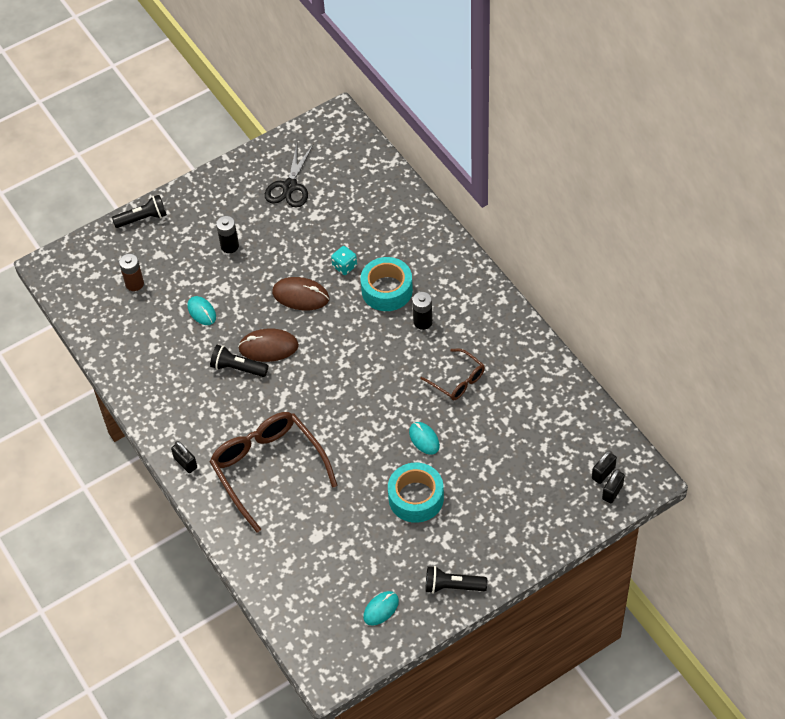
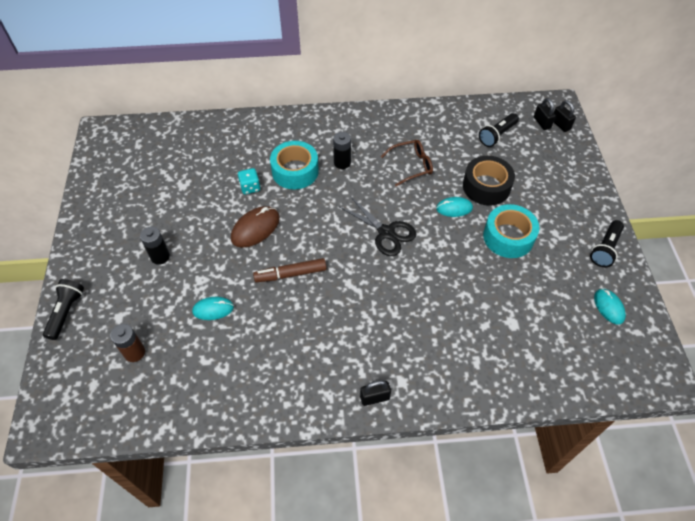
camera: 65 degrees left, 0 degrees up
black flashlight [210,345,268,377] -> black flashlight moved to [479,113,519,147]
brown glasses [210,412,338,533] -> none
brown mouse [238,329,299,362] -> brown marker [253,258,327,283]
black scissors [265,144,313,208] -> black scissors moved to [338,196,416,256]
none -> black tape [463,156,515,206]

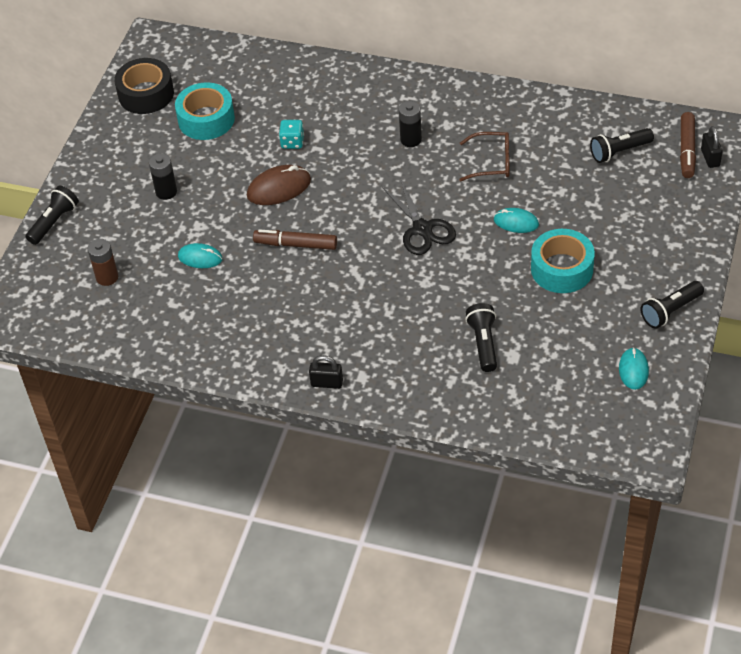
camera: 25 degrees right, 5 degrees down
turquoise tape [270,141,319,190] -> turquoise tape moved to [175,83,235,140]
black tape [463,156,515,206] -> black tape moved to [114,58,174,114]
black padlock [534,98,556,130] -> brown marker [680,112,696,178]
none -> black flashlight [465,303,497,372]

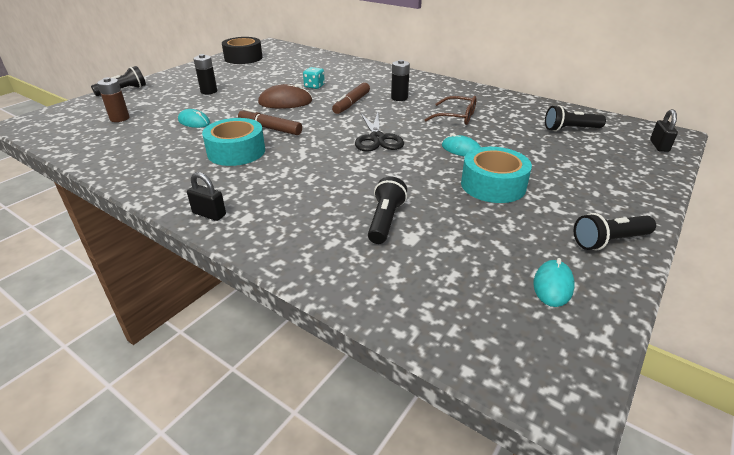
camera: 15 degrees right, 15 degrees down
turquoise tape [175,83,235,140] -> turquoise tape moved to [202,118,265,166]
brown marker [680,112,696,178] -> brown marker moved to [332,83,370,114]

